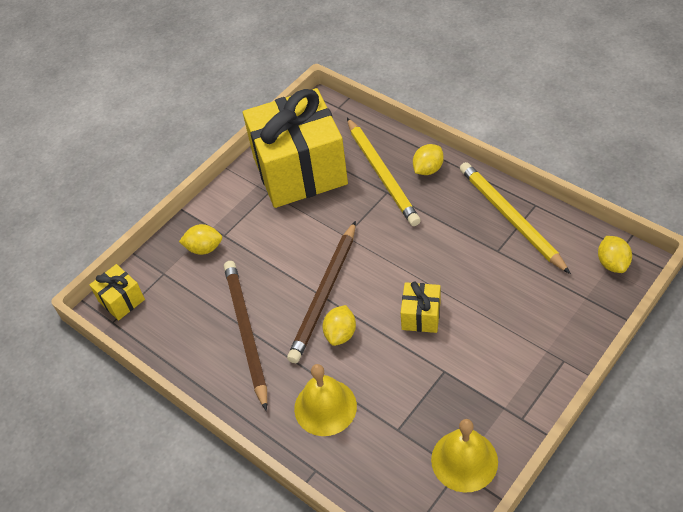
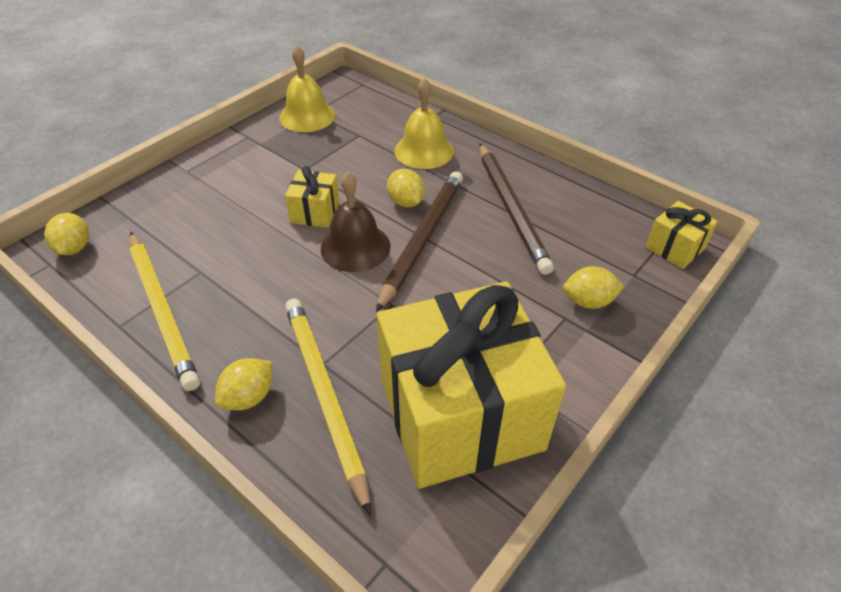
camera: 175 degrees right, 5 degrees down
yellow lemon [323,305,356,346] -> yellow lemon turned 45 degrees counterclockwise [387,169,425,207]
none -> brown bell [321,172,390,272]

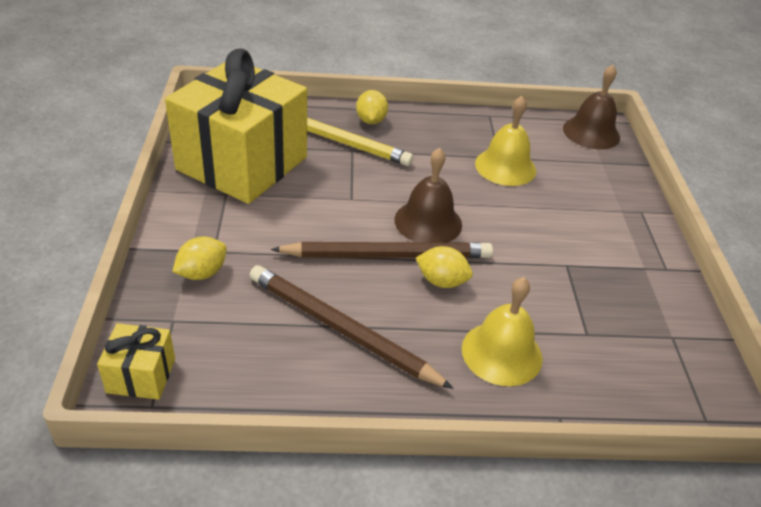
camera: 135 degrees right, 5 degrees down
yellow lemon [44,213,89,255] -> brown bell [563,65,620,149]
yellow pencil [130,232,200,391] -> none
yellow bell [279,45,335,132] -> yellow bell moved to [475,96,536,186]
yellow gift [285,166,340,228] -> none
brown pencil [376,171,463,312] -> brown pencil turned 75 degrees counterclockwise [271,242,493,258]

